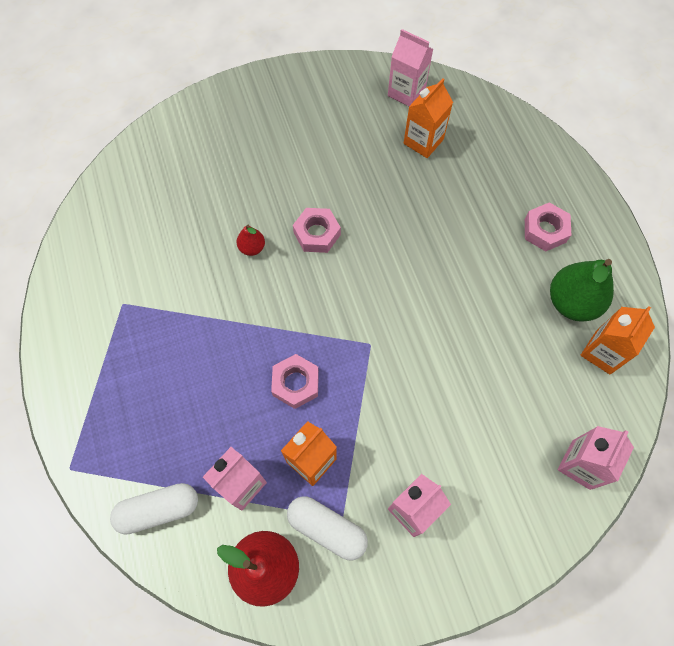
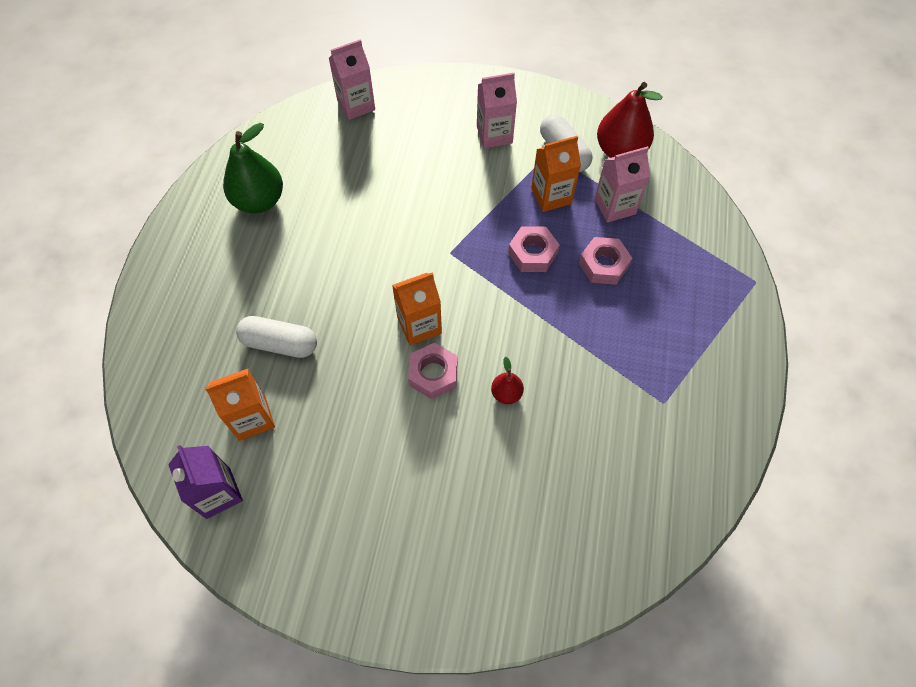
camera: 150 degrees left, 5 degrees down
white capsule [110,483,198,535] -> white capsule moved to [236,316,317,358]
pink carton [388,29,433,106] -> purple carton [168,445,243,519]
pink nut [525,202,571,251] -> pink nut moved to [579,237,632,285]
orange carton [581,307,655,375] -> orange carton moved to [392,272,442,345]

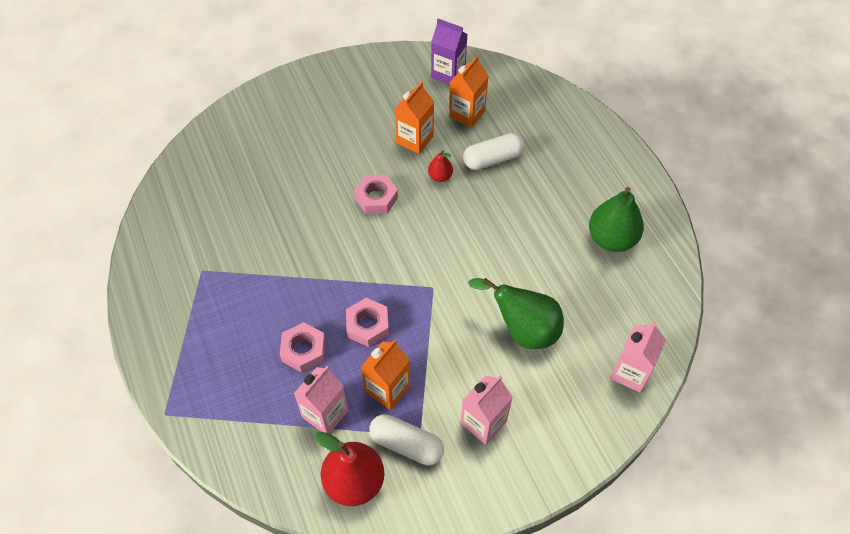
camera: 145 degrees right, 5 degrees down
orange carton [392,272,442,345] -> orange carton moved to [395,82,434,154]
red pear [491,357,524,404] -> red pear moved to [428,150,453,182]
none -> green pear [468,278,564,349]

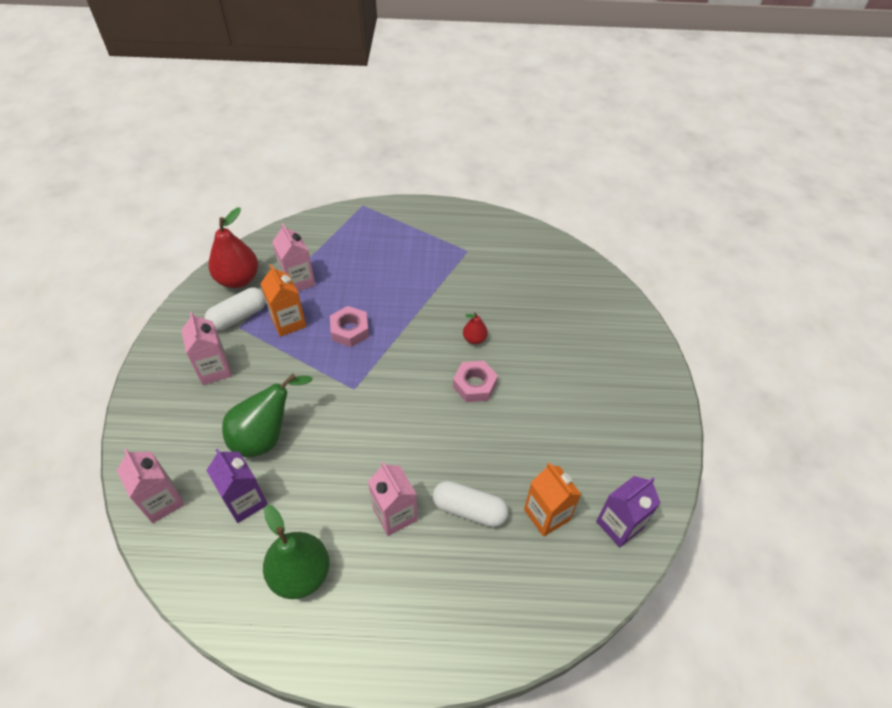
camera: 115 degrees right, 5 degrees down
pink nut [280,322,326,373] -> none
orange carton [395,82,434,154] -> none
red pear [428,150,453,182] -> red pear moved to [463,312,488,344]
white capsule [463,133,525,170] -> white capsule turned 75 degrees counterclockwise [433,481,509,527]
none -> purple carton [206,448,268,523]
none -> pink carton [368,461,418,536]

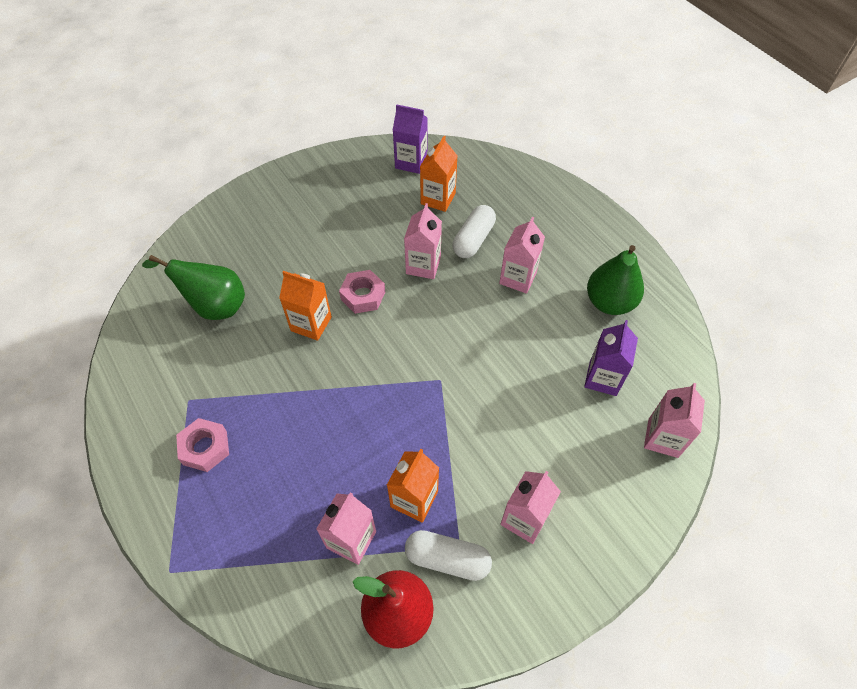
camera: 125 degrees left, 5 degrees up
green pear [222,373,313,457] -> green pear moved to [142,255,245,320]
pink nut [330,306,369,347] -> pink nut moved to [176,418,229,472]
white capsule [433,481,509,527] -> white capsule turned 45 degrees clockwise [452,205,496,258]
red pear [463,312,488,344] -> orange carton [279,271,332,341]
none -> pink carton [404,203,442,279]

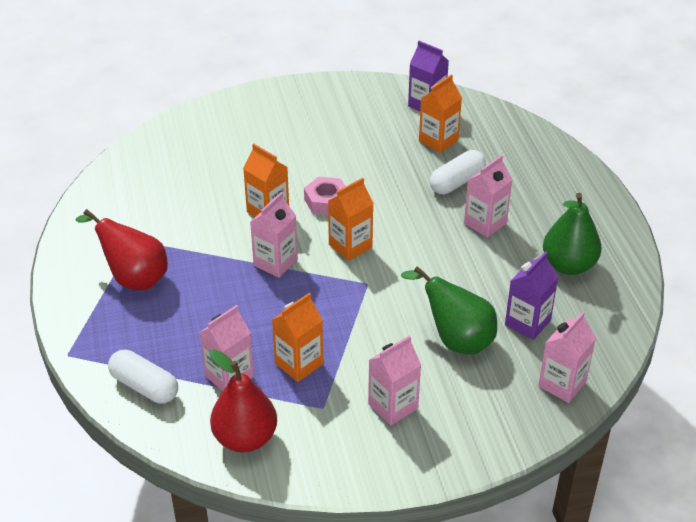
camera: 20 degrees right, 15 degrees down
green pear [142,255,245,320] -> green pear moved to [401,266,497,354]
pink nut [176,418,229,472] -> red pear [76,209,168,290]
pink carton [404,203,442,279] -> pink carton moved to [250,192,298,278]
white capsule [405,530,492,581] -> white capsule moved to [108,350,178,403]
none -> orange carton [328,178,374,261]

